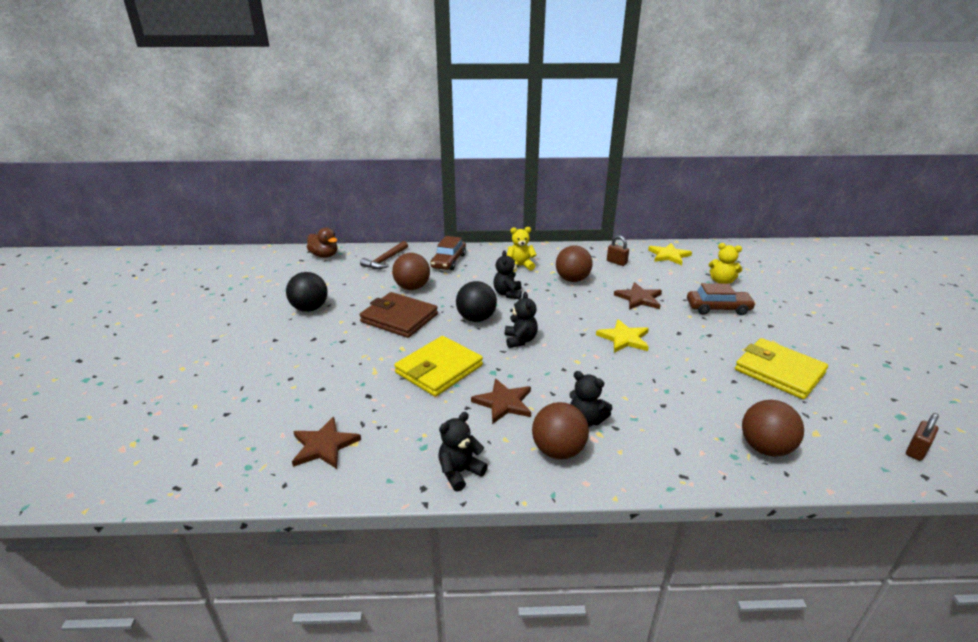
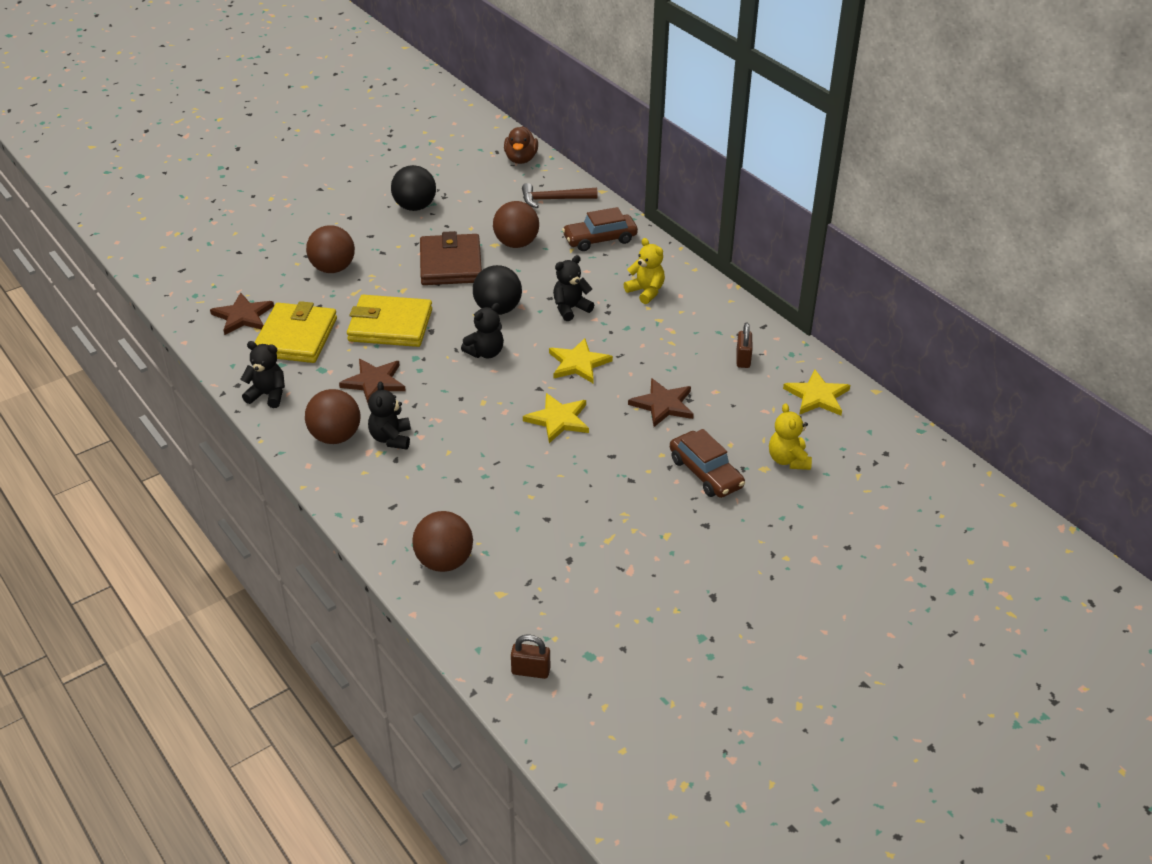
camera: 55 degrees right, 10 degrees up
brown ball [556,245,593,282] -> brown ball moved to [306,225,355,273]
yellow wallet [735,338,828,400] -> yellow wallet moved to [255,301,337,363]
none -> yellow star [549,338,613,383]

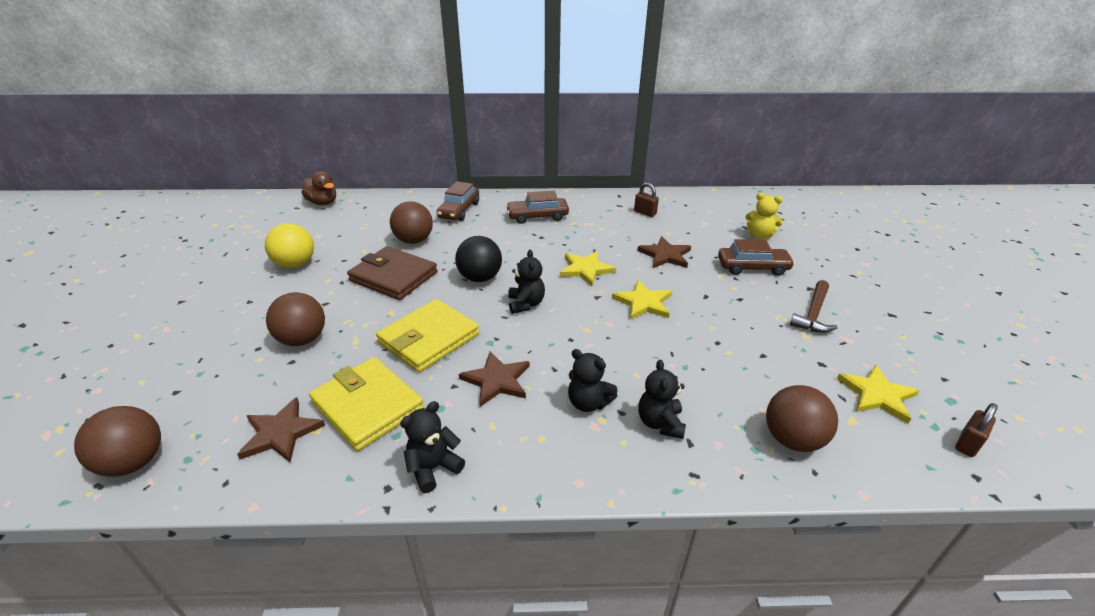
camera: 55 degrees left, 5 degrees down
brown ball [305,389,360,444] -> brown ball moved to [74,406,161,477]
black ball [391,165,436,211] -> yellow ball [265,223,314,268]
brown hammer [522,183,598,208] -> brown hammer moved to [790,280,838,333]
black teddy bear [553,255,594,321] -> black teddy bear moved to [638,359,686,439]
yellow teddy bear [623,238,665,304] -> brown car [506,191,569,224]
yellow star [783,369,850,415] -> yellow star moved to [837,365,920,424]

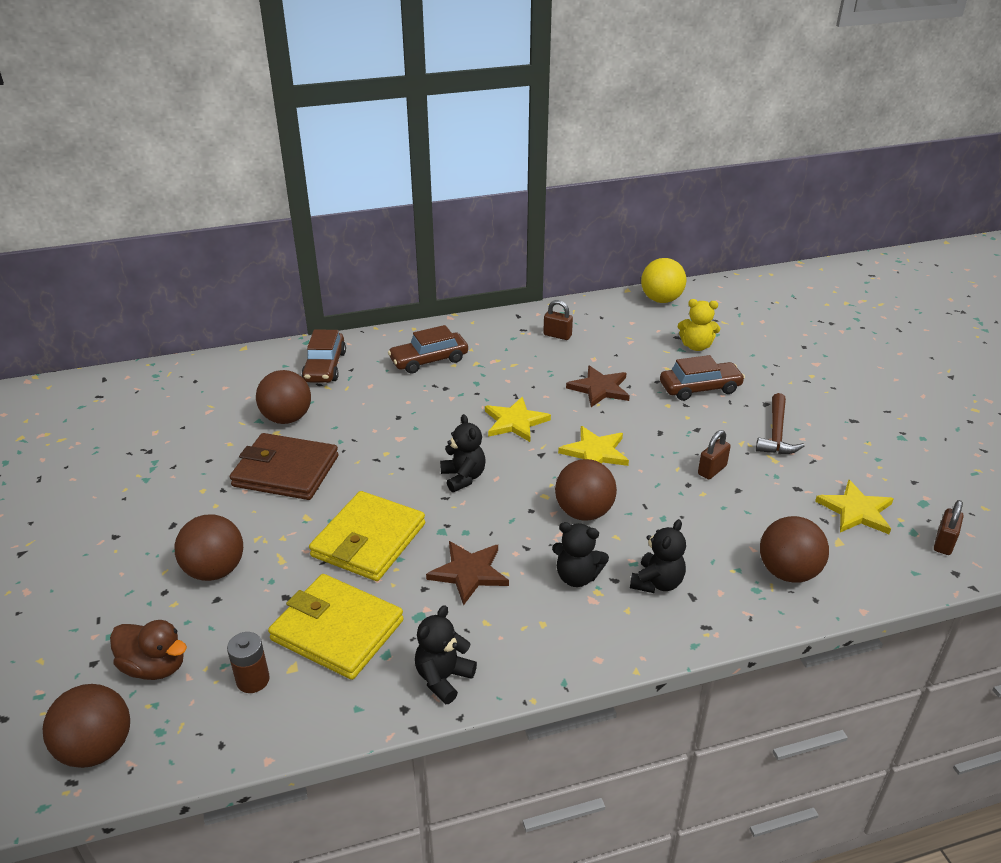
camera: 15 degrees left, 0 degrees up
brown star [237,397,325,462] -> brown battery [227,632,270,693]
yellow ball [265,223,314,268] -> yellow ball moved to [641,258,687,303]
brown duck [302,171,336,205] -> brown duck moved to [110,620,187,680]
black ball [455,236,502,282] -> none
black teddy bear [638,359,686,439] -> black teddy bear turned 135 degrees counterclockwise [630,519,686,593]
none -> brown ball [555,459,617,521]
none -> brown padlock [698,430,731,479]

